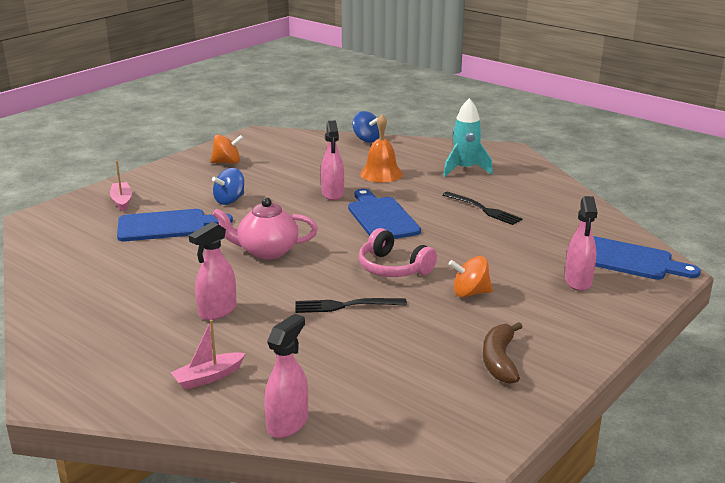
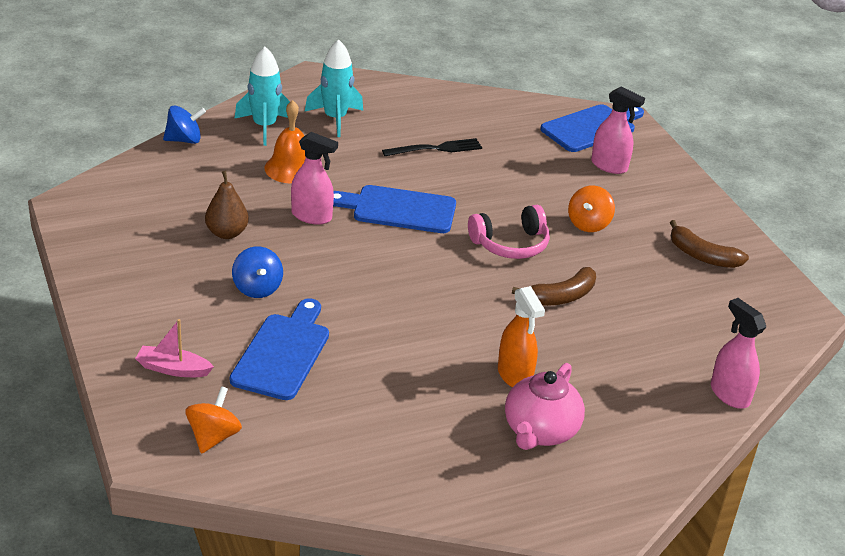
camera: 65 degrees left, 10 degrees up
pink boat [171,320,246,390] -> none
pink spray bottle [189,222,237,320] -> orange spray bottle [498,286,545,388]
orange spinning top [211,135,243,164] -> orange spinning top moved to [185,386,242,454]
pink teapot [213,198,318,259] -> pink teapot moved to [505,363,585,450]
black fork [295,298,407,313] -> brown banana [512,267,596,306]
none -> brown pear [205,170,249,239]
none -> turquoise rocket [234,47,290,146]

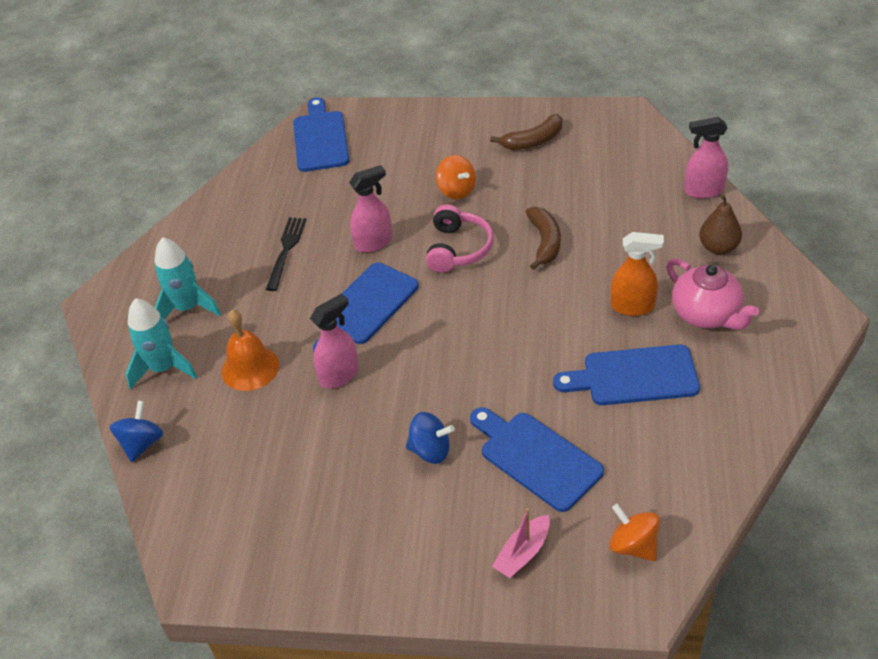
camera: 55 degrees left, 10 degrees up
brown pear [205,170,249,239] -> brown pear moved to [699,194,742,255]
pink spray bottle [591,86,645,174] -> pink spray bottle moved to [349,165,392,253]
none -> blue cutting board [553,344,700,405]

